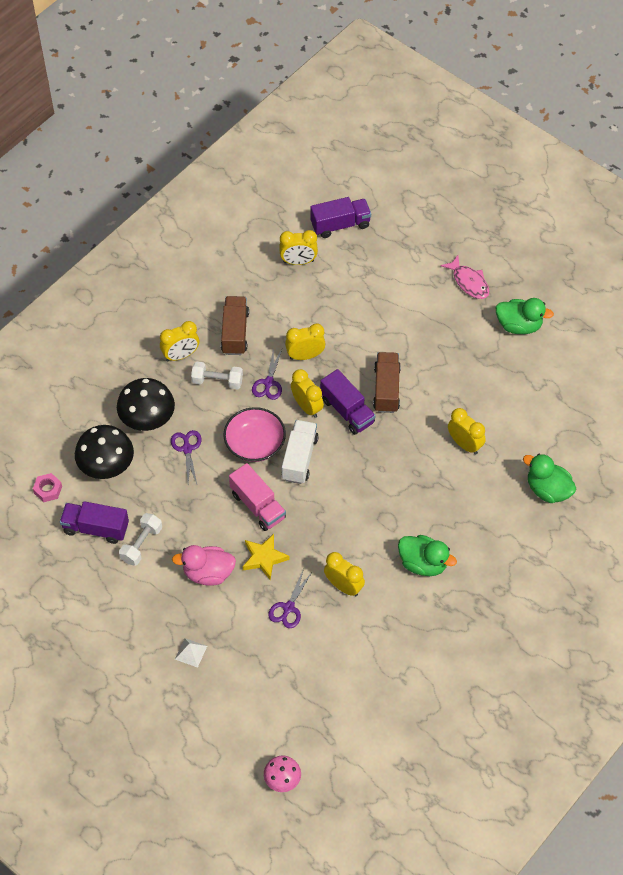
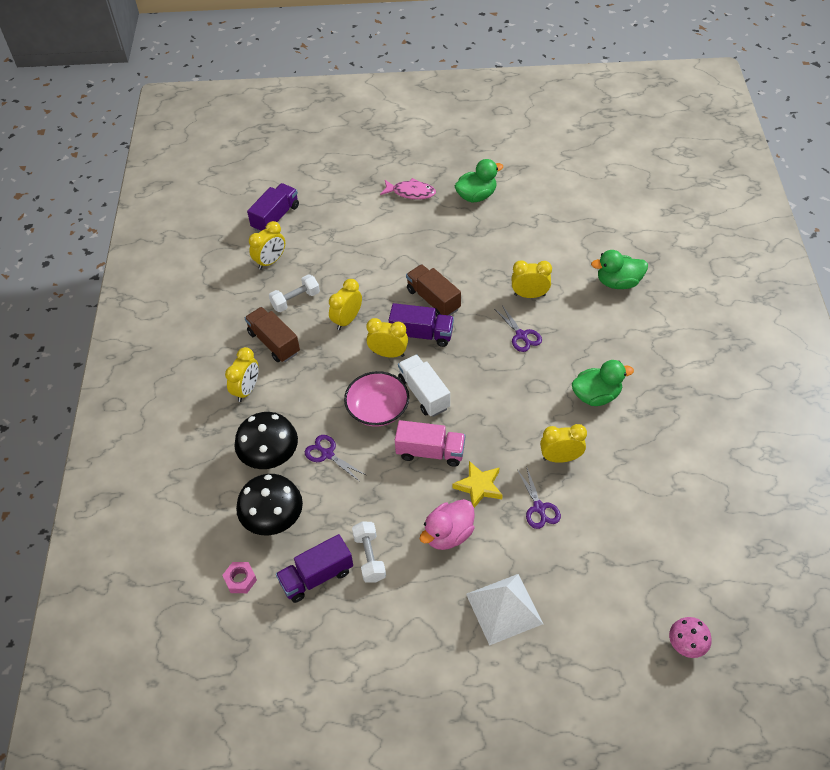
camera: 40 degrees left, 5 degrees down
white pyramid [175,638,207,668] -> white pyramid [466,574,543,646], size x2.11
white dumbbell [191,361,243,390] -> white dumbbell moved to [269,274,320,312]
purple scissors [252,348,282,400] -> purple scissors moved to [495,305,542,352]

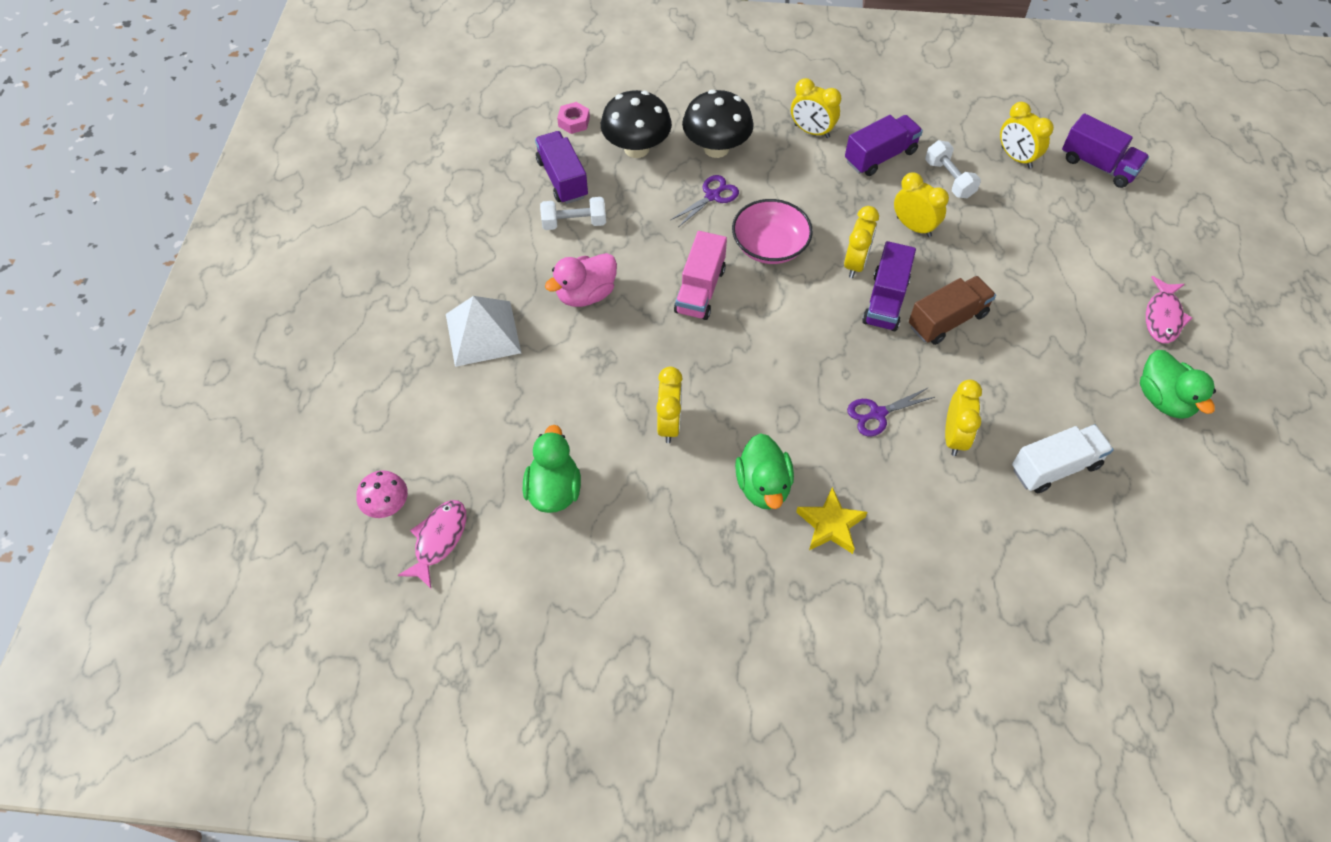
camera: 95 degrees right, 5 degrees up
brown truck [245,307,300,362] -> purple truck [845,115,923,176]
white truck [398,354,450,417] -> white truck moved to [1012,424,1114,493]
pink duck [420,499,475,550] -> pink duck turned 90 degrees counterclockwise [545,253,617,307]
yellow star [452,461,503,508] -> yellow star moved to [796,487,867,554]
purple scissors [517,468,561,529] -> none
green duck [591,250,648,289] -> green duck moved to [523,425,581,513]
none -> pink fish [397,500,466,588]

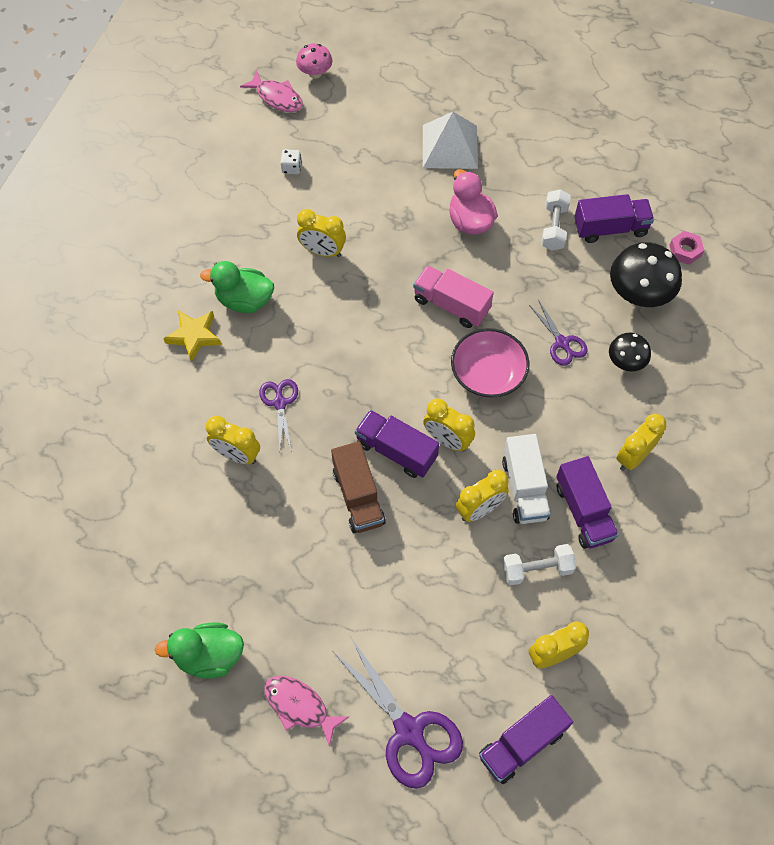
camera: 105 degrees right, 5 degrees up
green duck [523,425,581,513] -> white dice [280,149,302,174]
black mushroom [682,90,754,158] -> black mushroom [609,333,651,371], size x0.58
white truck [1012,424,1114,493] -> white truck moved to [502,434,551,524]
none -> purple scissors [334,636,463,789]

